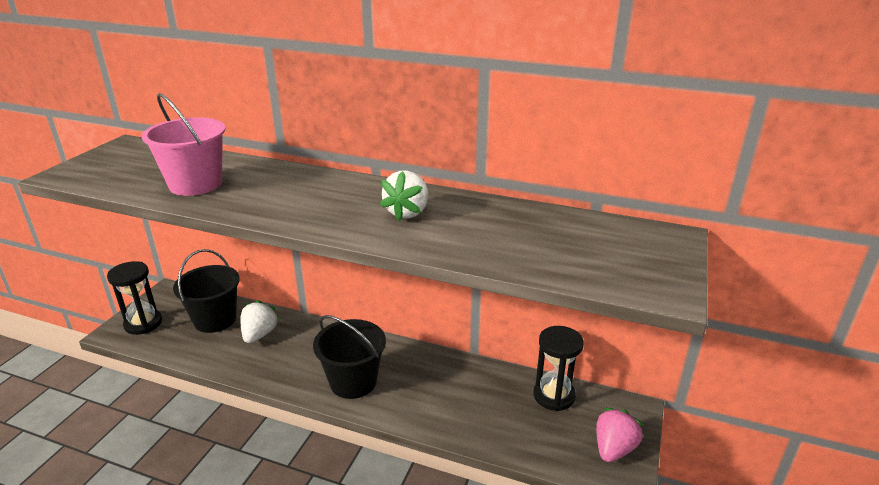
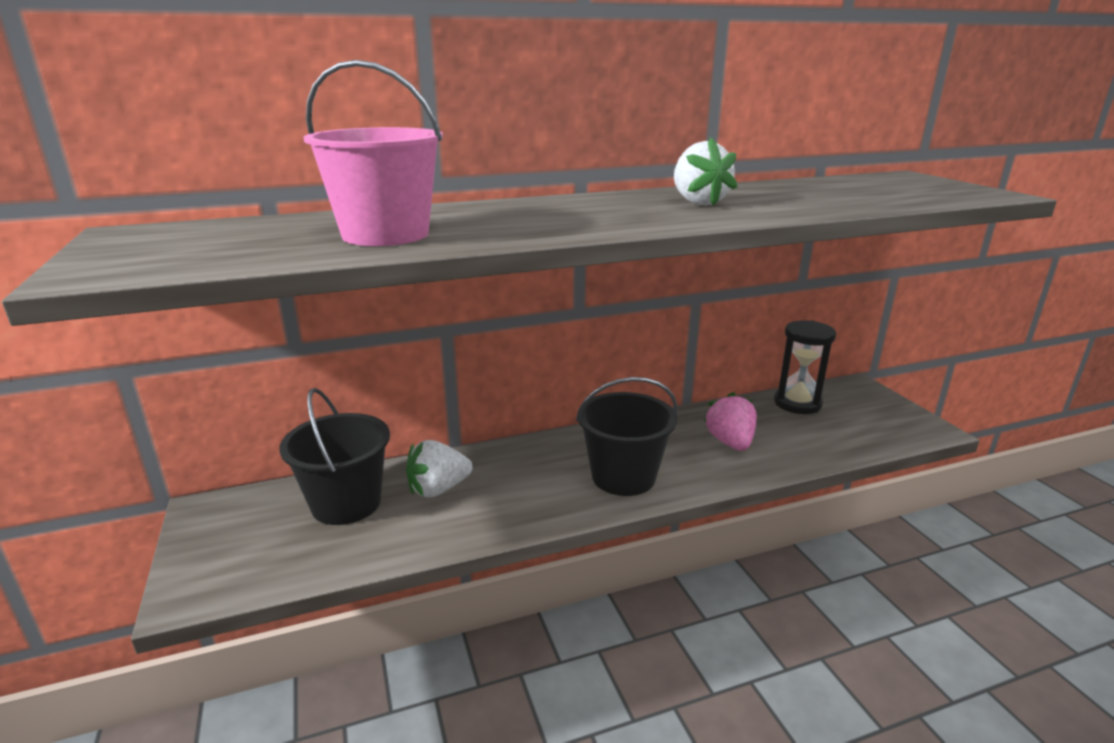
camera: 40 degrees left, 5 degrees down
black hourglass [107,261,162,335] -> none
white strawberry [240,300,279,343] -> white strawberry turned 90 degrees counterclockwise [406,440,473,498]
pink strawberry [596,408,644,462] -> pink strawberry moved to [704,392,757,451]

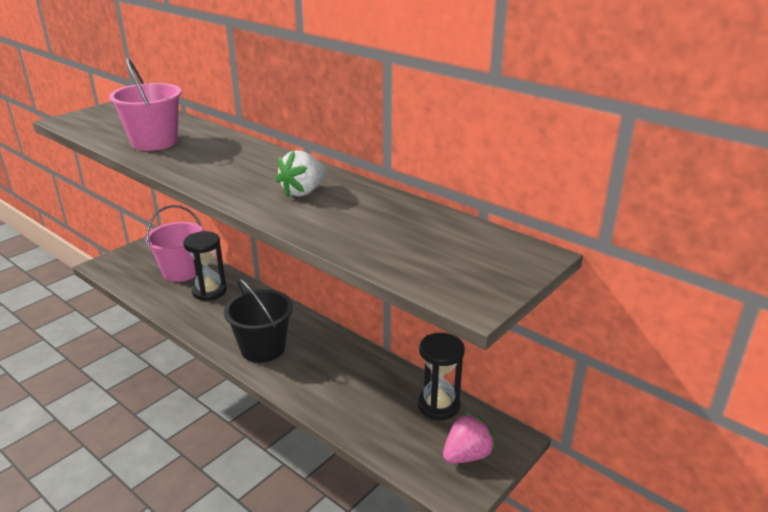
camera: 60 degrees right, 5 degrees up
black bucket [279,388,390,525] -> pink bucket [146,205,204,282]
white strawberry [406,440,473,498] -> black hourglass [183,231,227,301]
pink strawberry [704,392,757,451] -> pink strawberry moved to [443,411,496,463]

